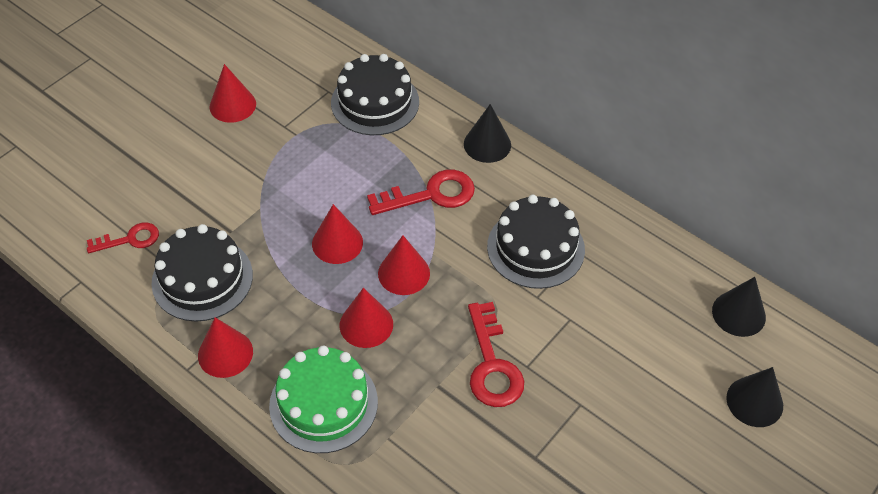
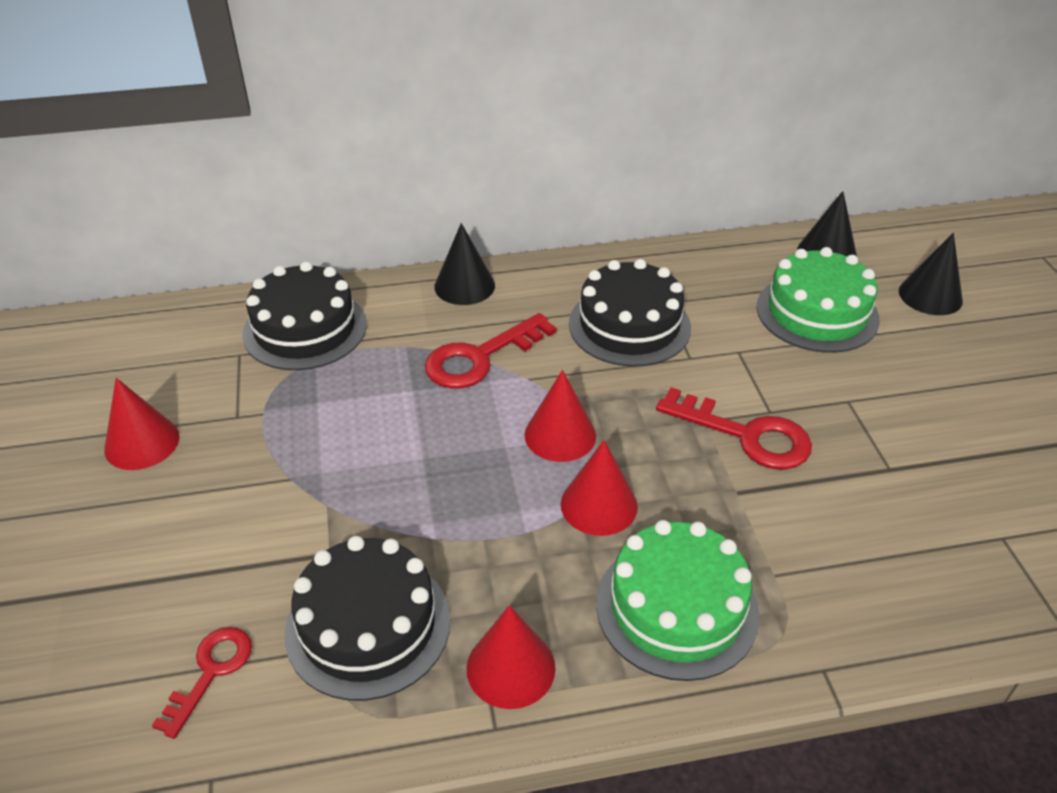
camera: 50 degrees left, 10 degrees down
red cone [312,204,363,264] -> none
red key [367,170,475,215] -> red key turned 150 degrees counterclockwise [425,313,557,388]
none -> green cake [757,247,880,353]

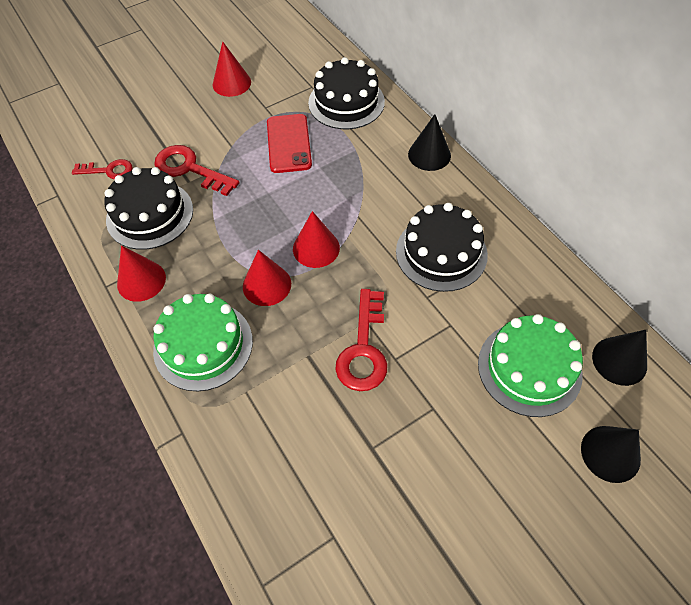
camera: 70 degrees right, 15 degrees up
red key [425,313,557,388] -> red key moved to [154,145,239,196]
none -> red phone [267,114,312,173]

